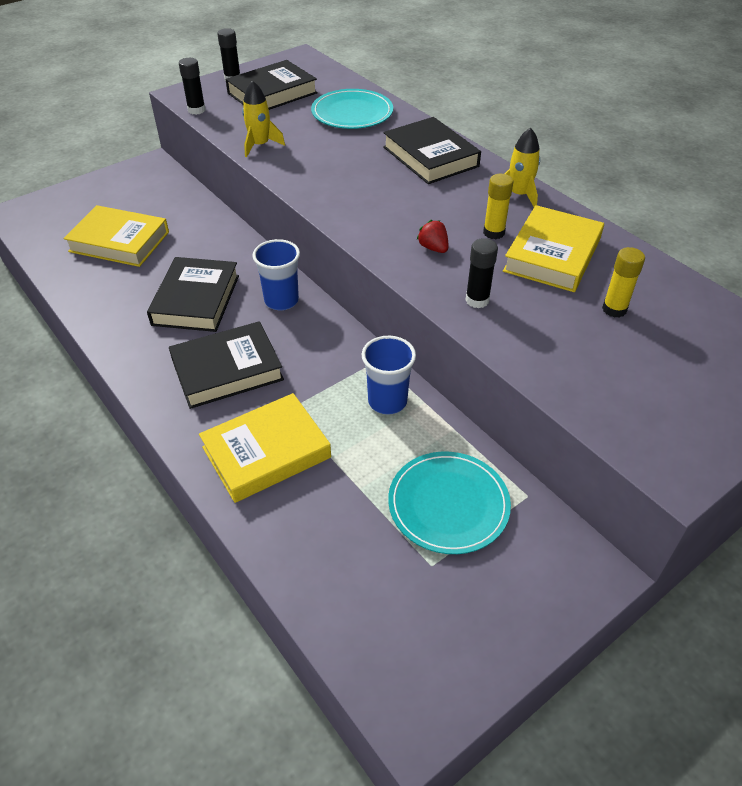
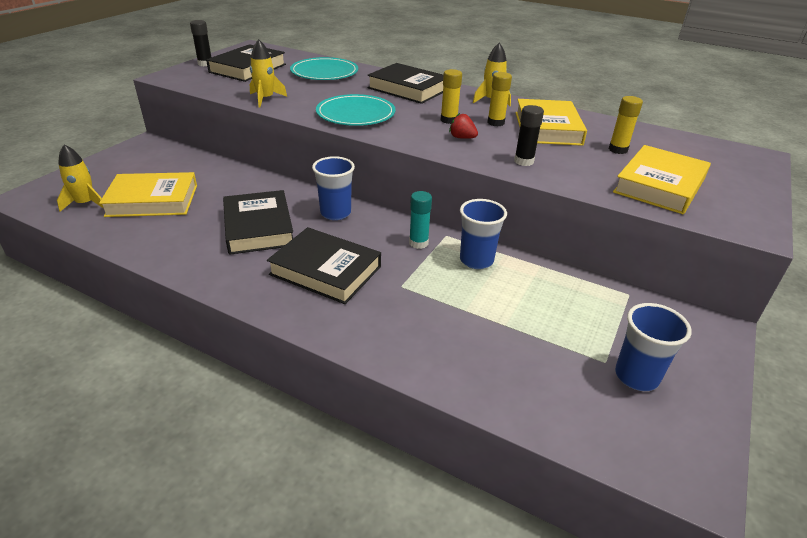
camera: 25 degrees left, 10 degrees down
black book [169,321,284,409] -> black book turned 75 degrees clockwise [267,227,381,304]
black glue stick [179,58,206,115] -> none
yellow book [199,393,331,503] -> yellow book moved to [613,145,711,214]
turquoise plate [388,452,511,554] -> turquoise plate moved to [316,94,396,126]
none -> yellow rocket [57,144,104,212]
none -> turquoise glue stick [409,191,432,249]
none -> yellow glue stick [441,69,462,124]
none -> blue cup [615,303,692,391]

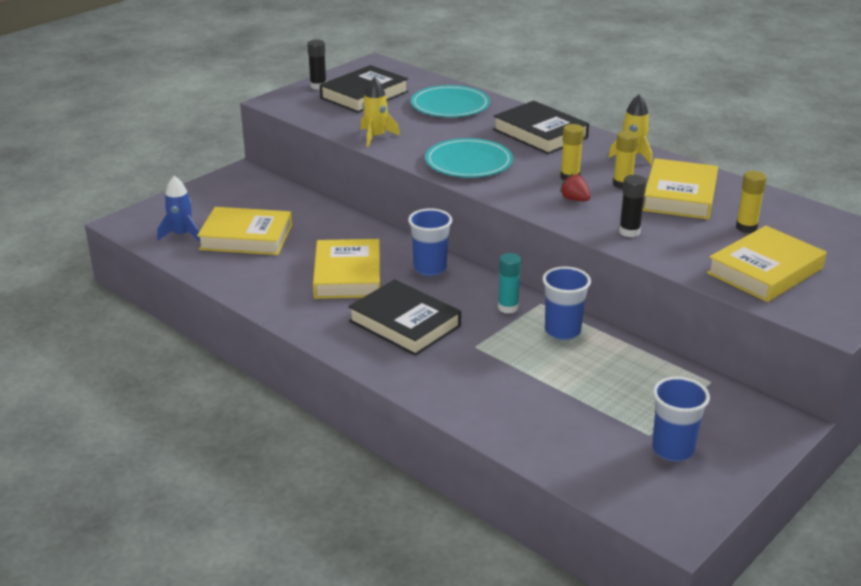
camera: 15 degrees right, 5 degrees down
yellow rocket [57,144,104,212] -> blue rocket [157,176,200,242]
black book [223,190,293,255] -> yellow book [313,239,380,299]

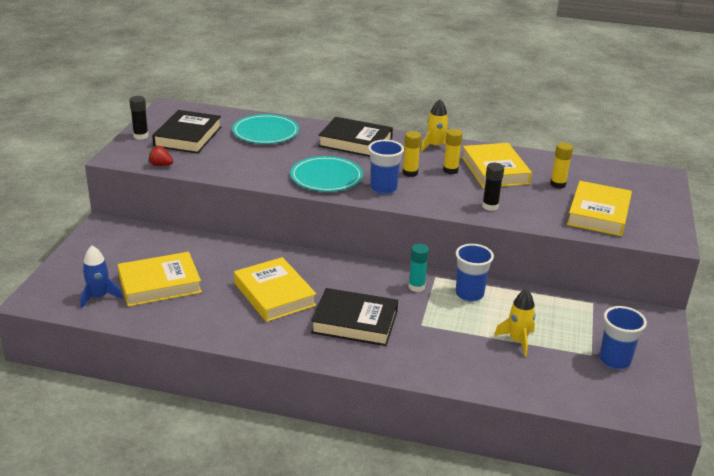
camera: 30 degrees left, 0 degrees up
yellow rocket [360,77,400,147] -> yellow rocket moved to [494,289,536,357]
blue cup [408,208,452,276] -> blue cup moved to [368,140,404,194]
red strawberry [560,173,591,201] -> red strawberry moved to [148,146,173,166]

